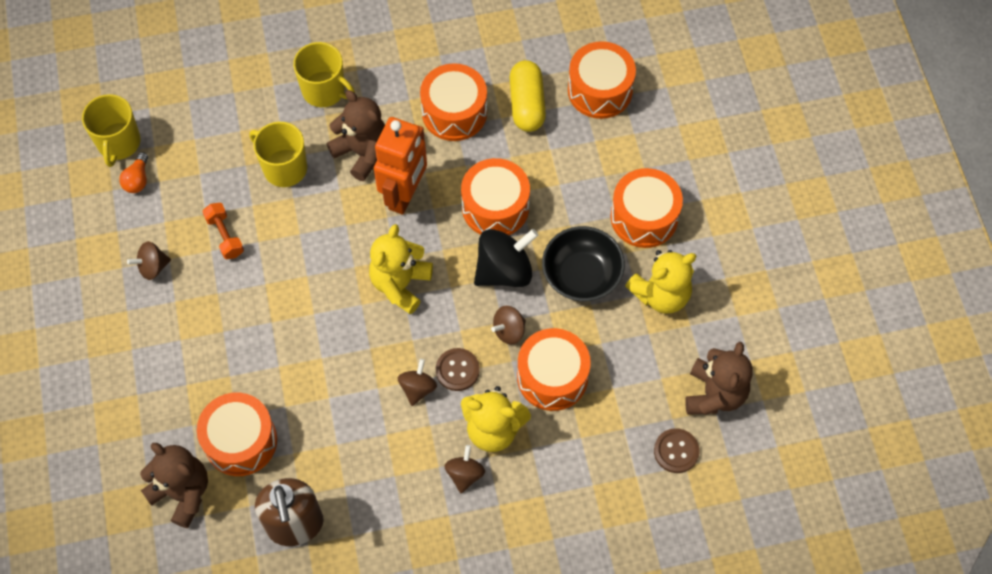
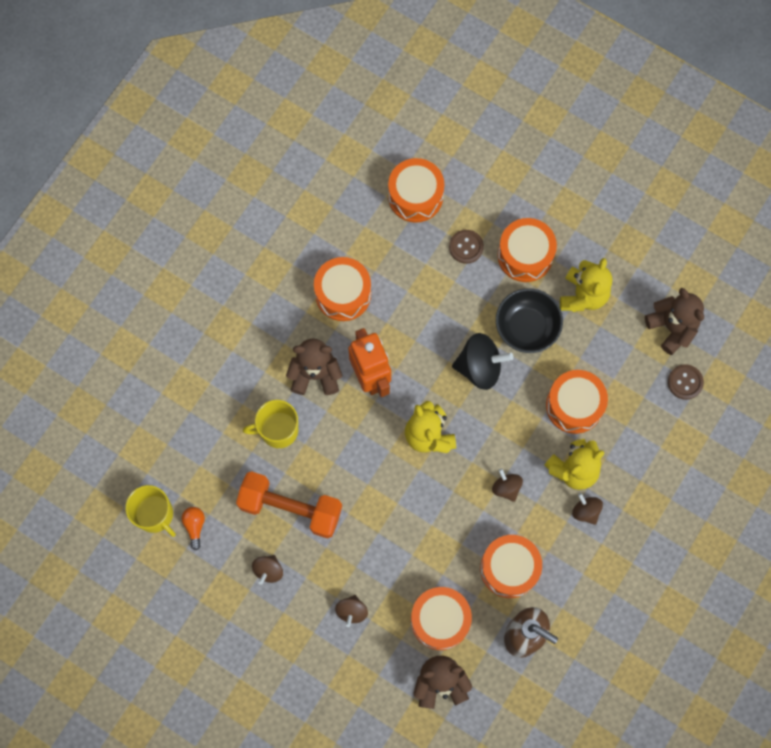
camera: 45 degrees left, 10 degrees up
orange light bulb [119,152,148,193] -> orange light bulb turned 150 degrees counterclockwise [182,507,205,550]
orange dumbbell [202,203,244,260] -> orange dumbbell [236,471,342,538], size x2.07
yellow mug [293,42,355,107] -> none
brown button [436,348,480,391] -> brown button moved to [449,230,484,264]
orange drum [461,158,530,235] -> orange drum moved to [480,535,542,598]
black spinning top [474,229,538,287] -> black spinning top turned 75 degrees clockwise [452,333,514,390]
brown spinning top [491,306,526,345] -> brown spinning top moved to [335,595,368,627]
yellow capsule [510,60,546,132] -> none

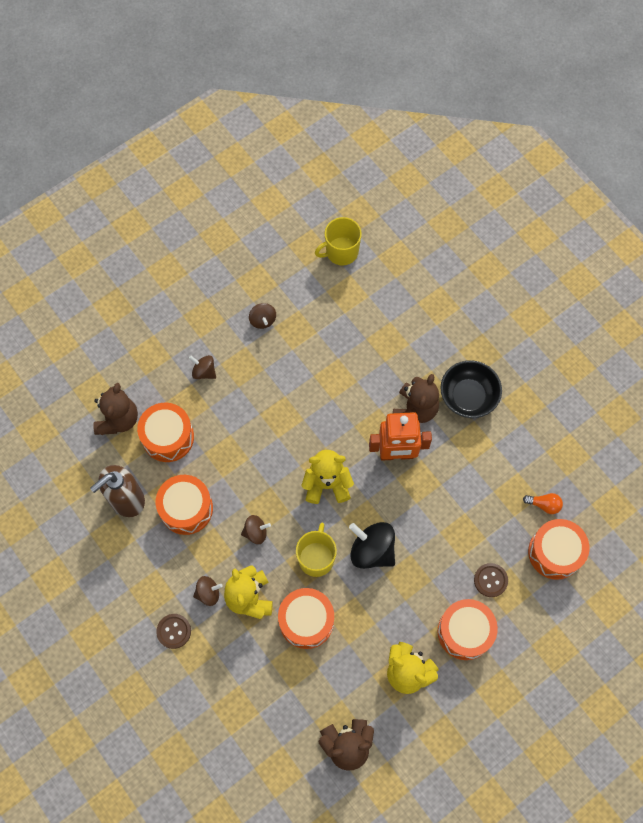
camera: 110 degrees right, 5 degrees down
orange light bulb [182,507,205,550] -> orange light bulb moved to [523,493,563,514]
orange dumbbell [236,471,342,538] -> none
yellow mug [243,400,298,448] -> yellow mug moved to [296,523,337,577]
brown spinning top [252,555,283,585] -> brown spinning top turned 150 degrees counterclockwise [249,303,276,329]
orange drum [314,257,371,321] -> none
black spinning top [452,333,514,390] -> black spinning top turned 105 degrees clockwise [349,522,395,569]
black bowl [496,288,563,353] -> black bowl moved to [440,360,502,418]
brown button [668,364,704,400] -> brown button moved to [156,614,191,649]

